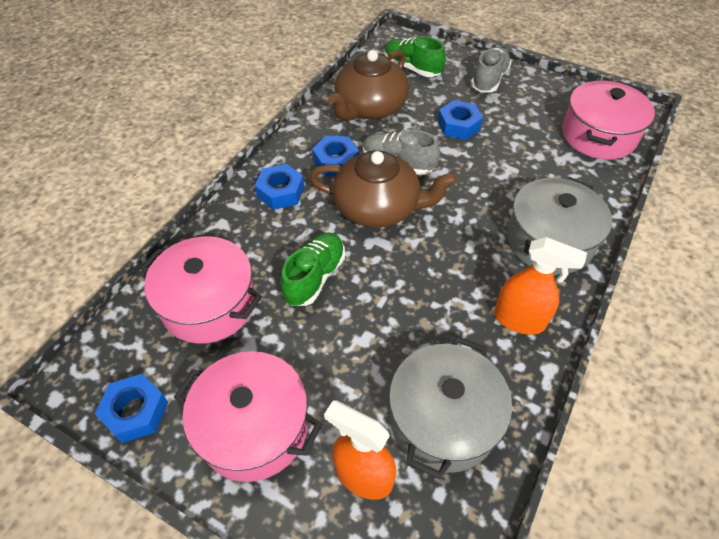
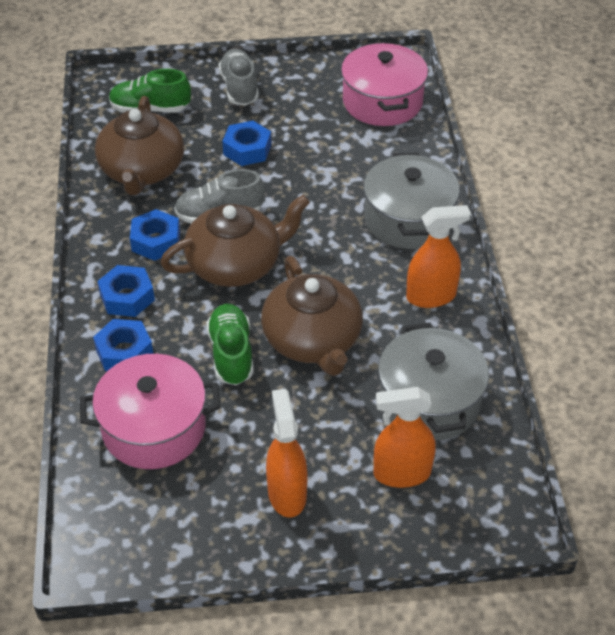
camera: 35 degrees left, 5 degrees down
blue nut [95,374,168,443] -> blue nut moved to [93,319,153,371]
pink pot [174,351,322,482] -> orange spray bottle [266,389,308,517]
none -> brown teapot [261,256,363,376]

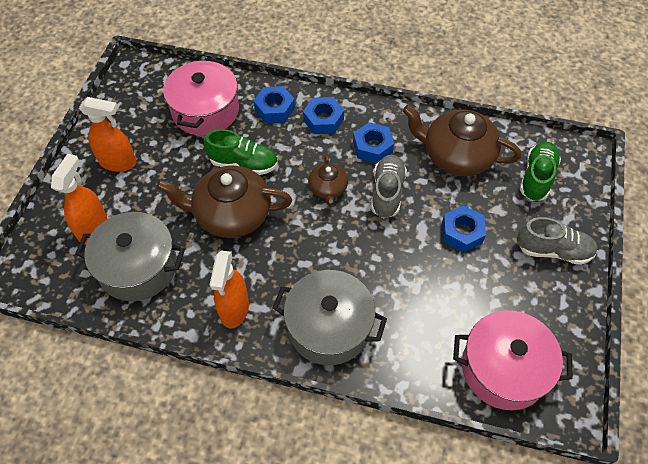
camera: 110 degrees right, 10 degrees up
brown teapot [160,194,310,287] -> brown teapot [308,154,348,206], size x0.53

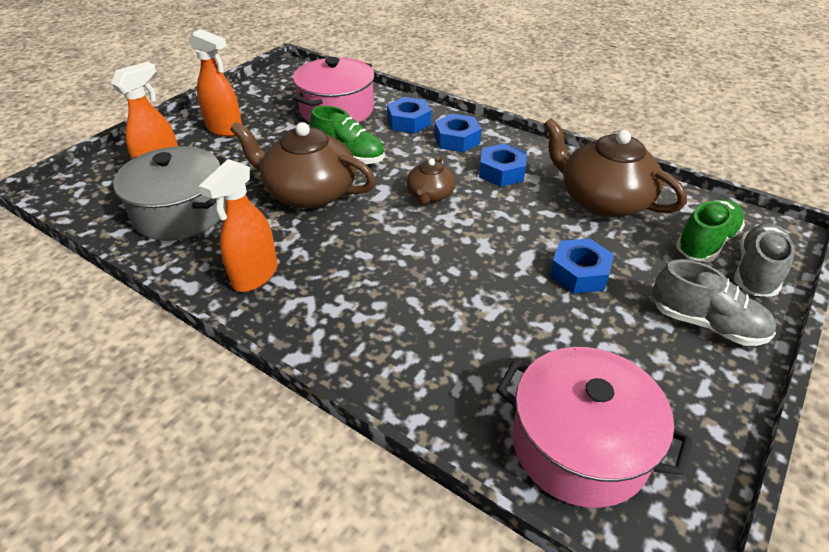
camera: 20 degrees right, 15 degrees down
grey pot [273,270,387,365] -> none
grey shoe [371,155,407,218] -> grey shoe moved to [734,223,795,297]

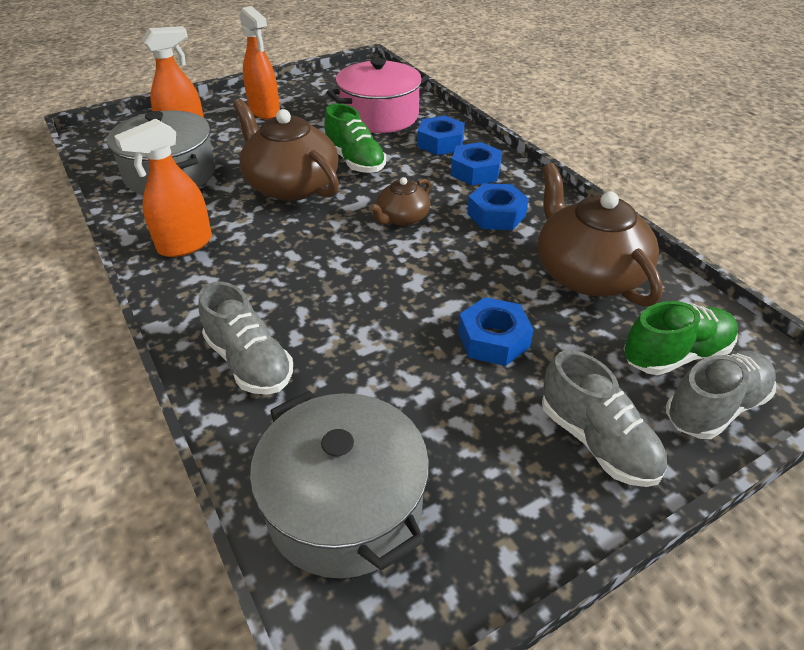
camera: 25 degrees right, 0 degrees up
pink pot [496,347,693,508] -> grey pot [250,391,429,579]
none -> grey shoe [198,281,293,395]

